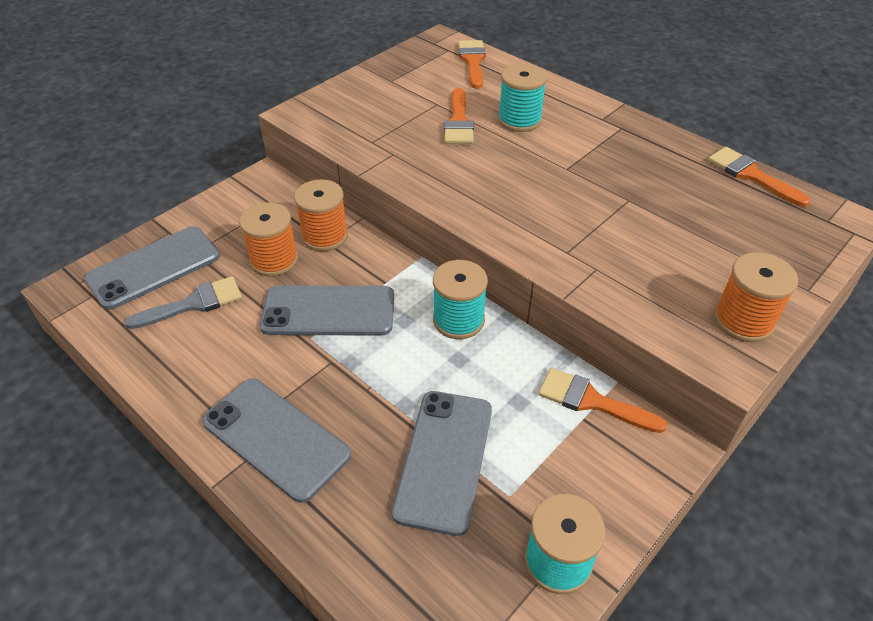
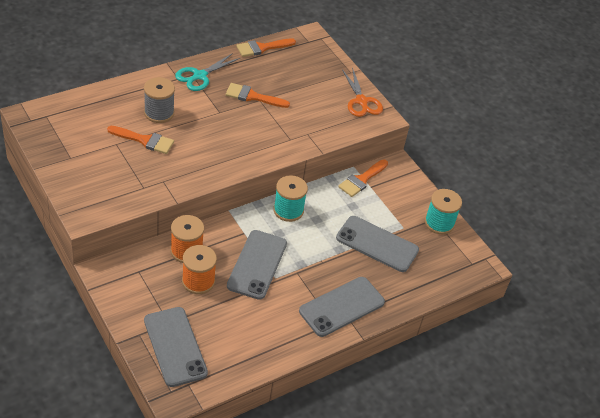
camera: 80 degrees left, 0 degrees up
grey brush [125,276,242,329] -> none
orange brush [458,40,486,89] -> orange brush moved to [226,83,290,108]
turquoise spool [498,63,547,132] -> grey spool [144,77,175,123]
orange spool [714,252,798,342] -> orange scissors [342,67,383,117]
none -> turquoise scissors [175,53,240,91]

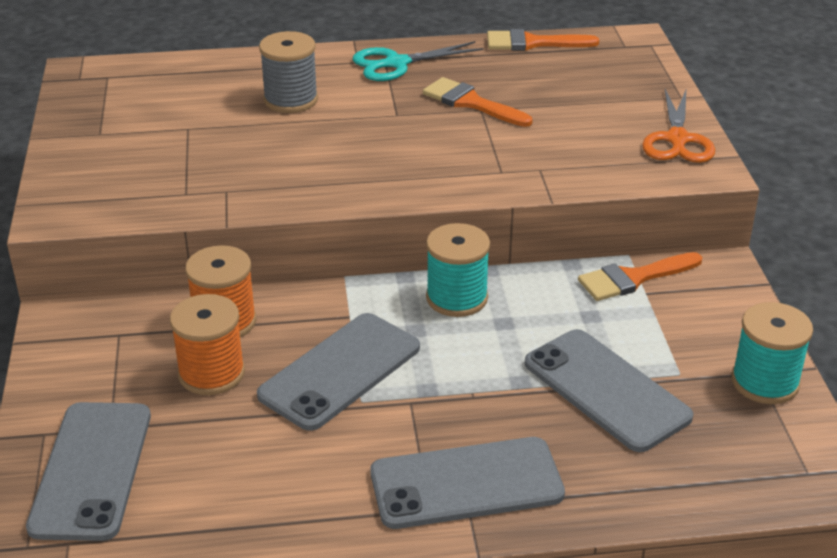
camera: 30 degrees right, 10 degrees down
orange brush [107,126,174,154] -> none

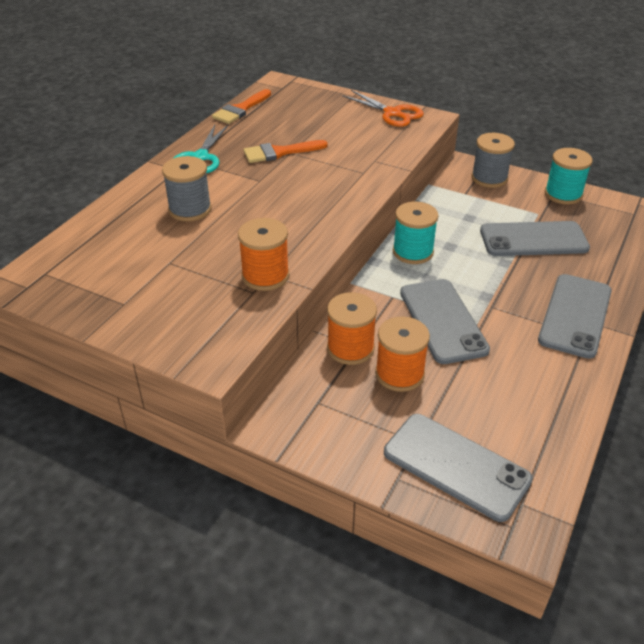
camera: 55 degrees left, 5 degrees up
orange brush [578,252,702,301] -> none
none -> orange spool [238,218,289,291]
none -> grey spool [471,133,515,188]

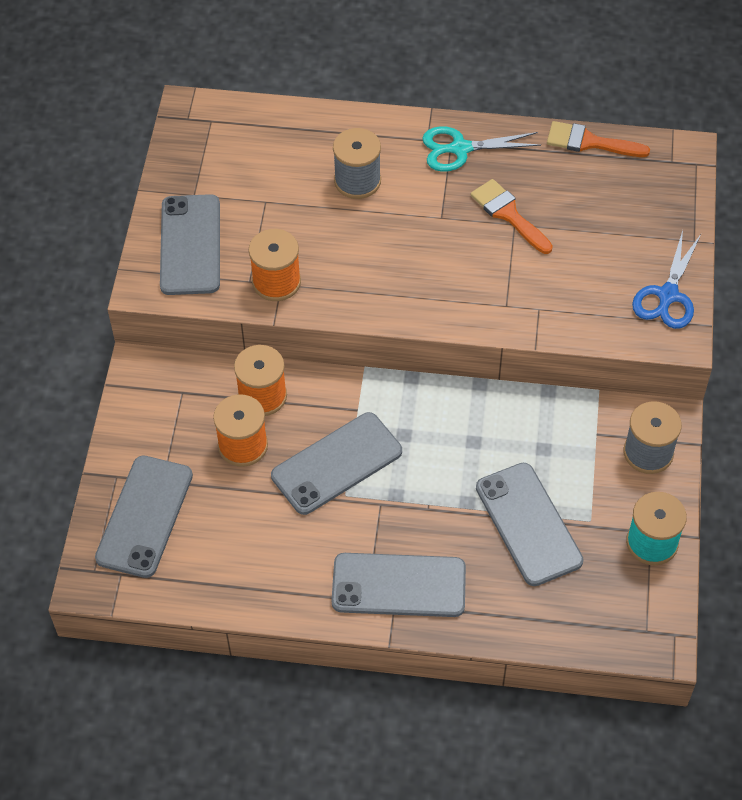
camera: 70 degrees right, 15 degrees up
orange scissors [342,90,424,127] -> blue scissors [632,230,701,329]
turquoise spool [393,202,439,264] -> none
none -> grey phone [160,194,220,295]

